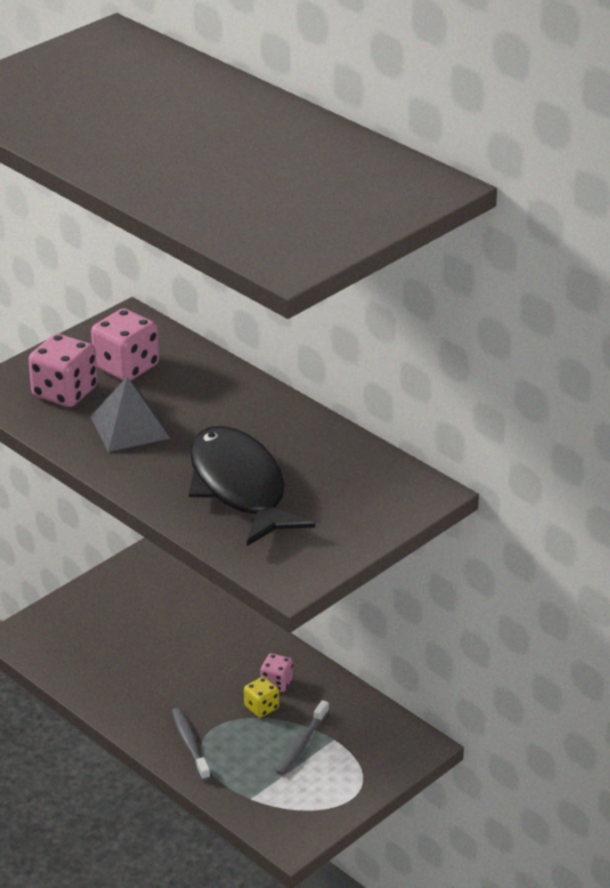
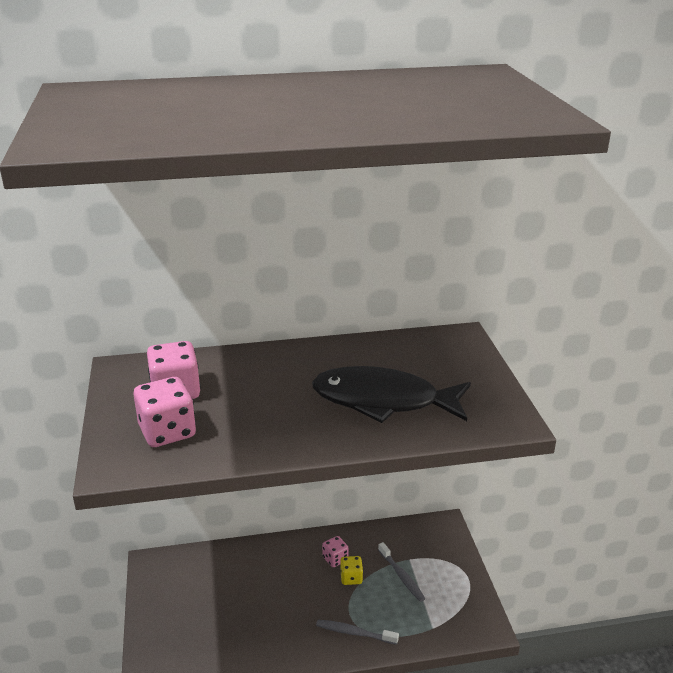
camera: 55 degrees left, 5 degrees down
grey pyramid [90,377,170,452] -> none

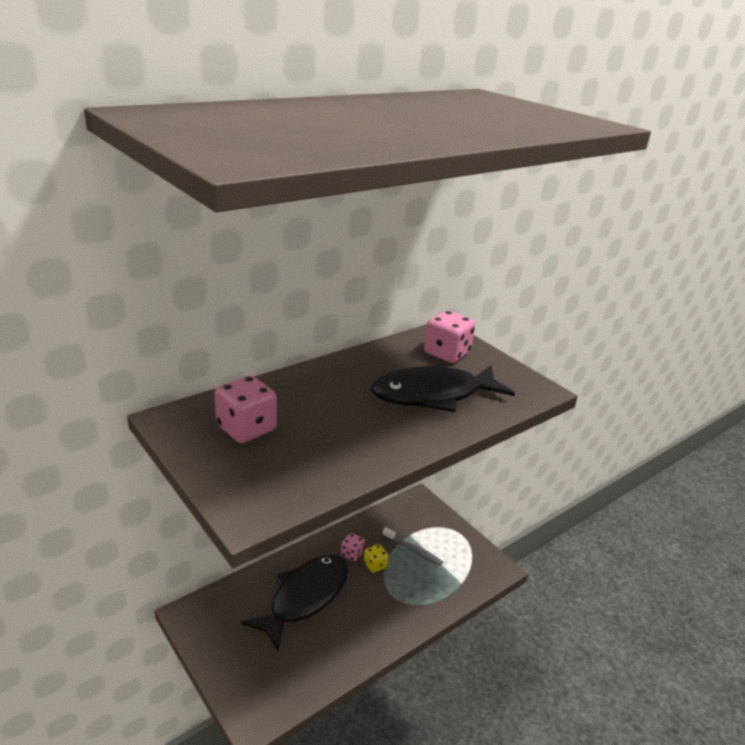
camera: 30 degrees left, 0 degrees up
pink dice [133,377,196,447] -> pink dice moved to [424,310,475,363]
grey toothbrush [316,620,399,645] -> none
none -> black fish [241,555,348,651]

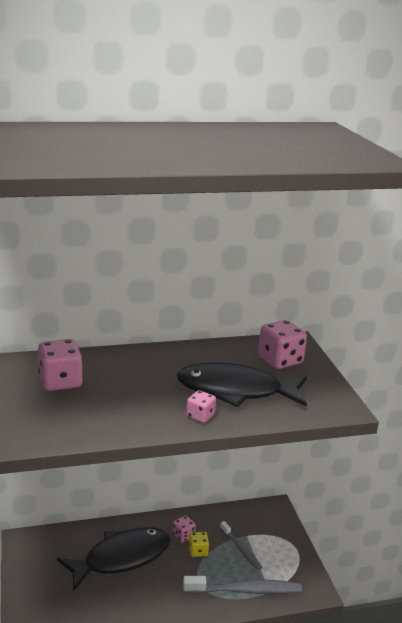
camera: 25 degrees right, 5 degrees down
none -> grey toothbrush [183,576,302,594]
none -> pink dice [187,390,216,423]

